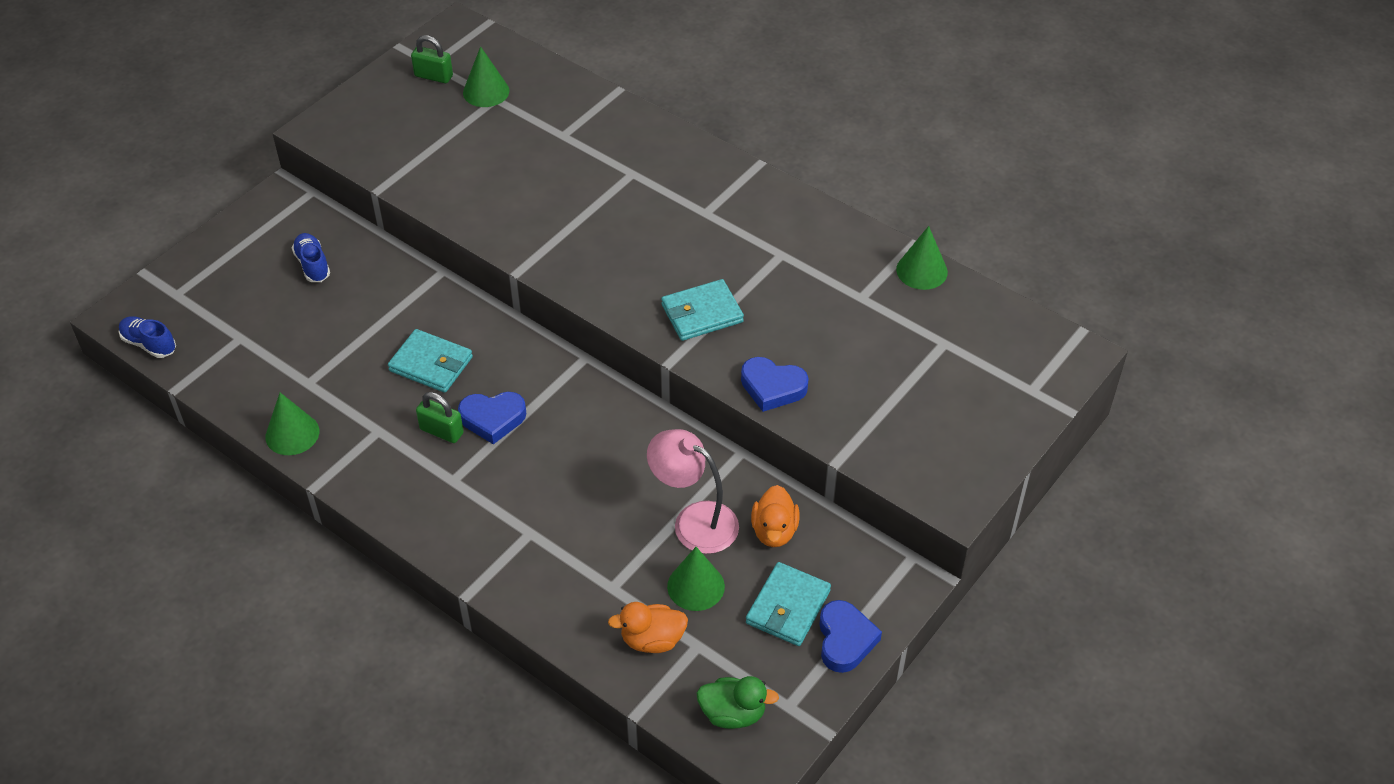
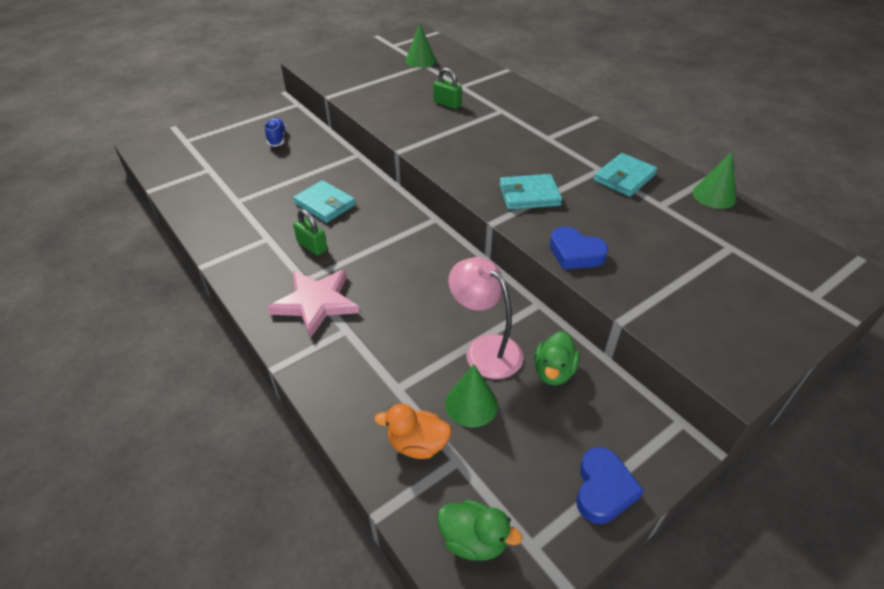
camera: 15 degrees right, 5 degrees down
blue shoe [119,316,176,358] -> none
green cone [265,392,319,455] -> none
green padlock [411,35,453,83] -> green padlock moved to [433,68,462,109]
blue heart [458,392,526,444] -> none
turquoise wallet [746,562,831,646] -> turquoise wallet moved to [594,153,658,197]
orange duck [751,485,800,547] -> green duck [534,331,580,385]
none -> pink star [267,269,359,338]

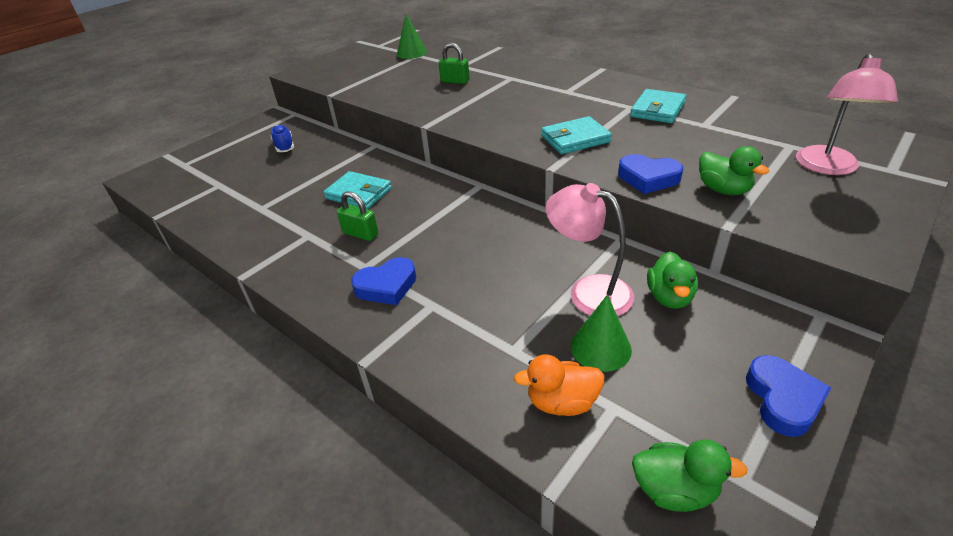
camera: 10 degrees left, 5 degrees down
pink star [267,269,359,338] -> blue heart [351,257,417,305]
green cone [692,152,736,209] -> none
none -> green duck [699,146,769,195]
none -> pink lamp [796,53,898,175]

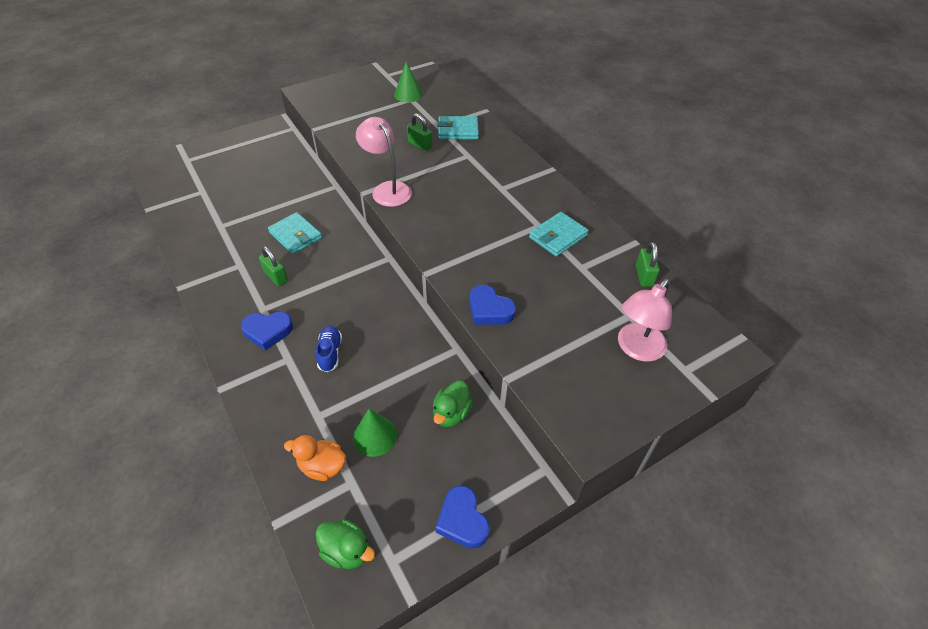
camera: 15 degrees right, 10 degrees up
blue shoe [270,125,294,152] -> blue shoe moved to [316,326,342,372]
turquoise wallet [541,116,612,154] -> turquoise wallet moved to [437,116,479,140]
pink lamp [546,183,634,316] -> pink lamp moved to [356,117,412,207]
green duck [699,146,769,195] -> none
blue heart [746,355,831,437] -> blue heart turned 135 degrees clockwise [435,485,490,549]
none -> green padlock [636,242,659,287]

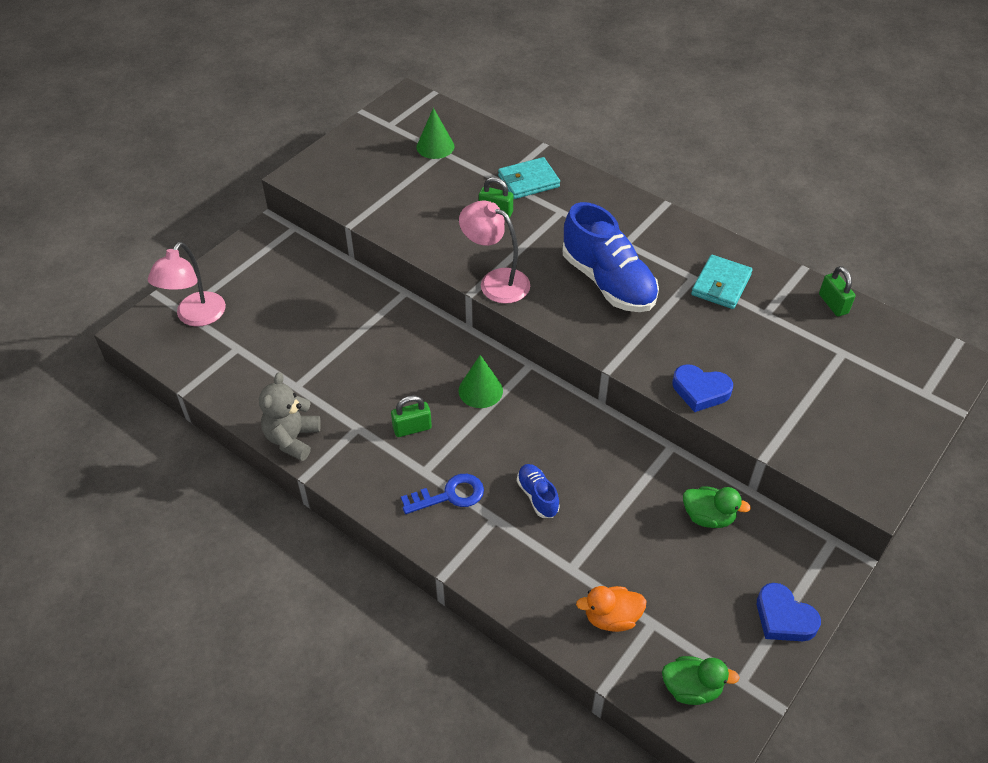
camera: 20 degrees left, 0 degrees up
blue heart [241,312,293,351] -> blue key [401,474,484,514]
green padlock [259,247,288,286] -> green padlock turned 45 degrees counterclockwise [391,395,432,437]
turquoise wallet [268,212,322,254] -> none
green cone [353,408,397,457] -> green cone moved to [458,355,503,408]
green duck [433,381,473,427] -> green duck turned 75 degrees counterclockwise [683,486,751,528]
pink lamp [618,279,672,362] -> pink lamp moved to [148,242,226,327]
none -> grey teddy bear [259,372,321,461]
none -> blue shoe [562,202,659,312]

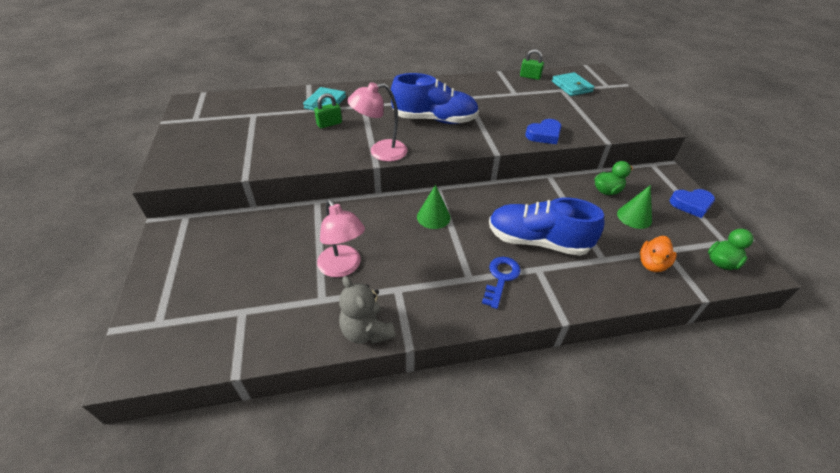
camera: 50 degrees left, 5 degrees down
pink lamp [148,242,226,327] -> pink lamp moved to [317,199,365,278]
green padlock [391,395,432,437] -> none
green cone [416,108,454,159] -> green cone moved to [617,185,652,229]
blue shoe [517,464,560,518] -> blue shoe [489,197,604,256], size x2.15
turquoise wallet [691,255,753,309] -> turquoise wallet moved to [552,72,594,96]

